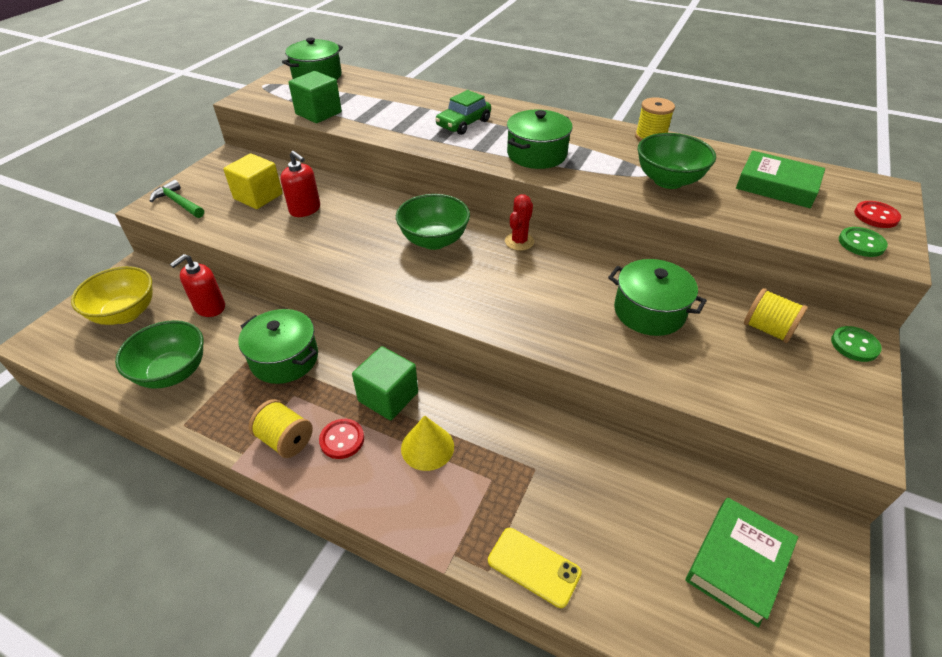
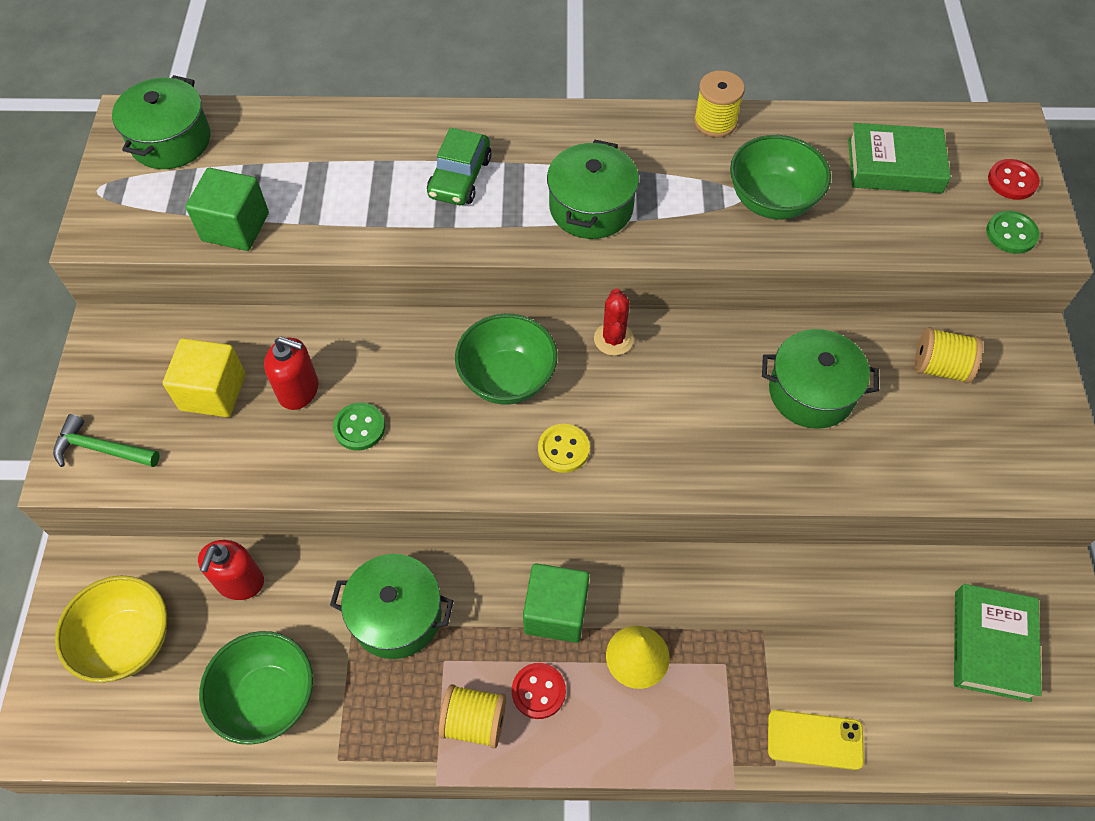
camera: 25 degrees left, 15 degrees up
green button [831,326,882,362] -> green button moved to [333,402,385,451]
none -> yellow button [538,424,590,473]

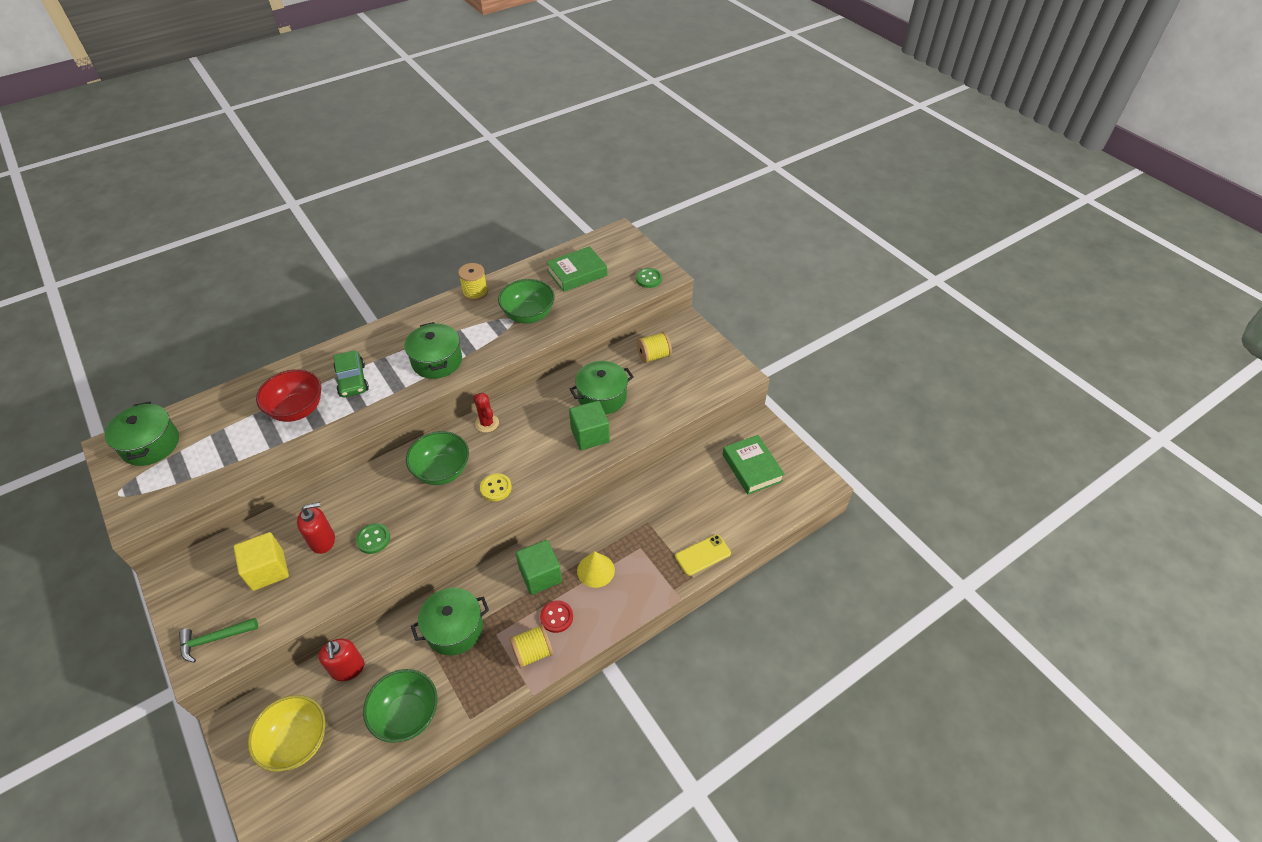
camera: 35 degrees left, 10 degrees down
green cube [186,168,269,251] -> green cube moved to [569,401,610,450]
red button [988,159,1040,200] -> none
none -> red bowl [256,369,321,422]

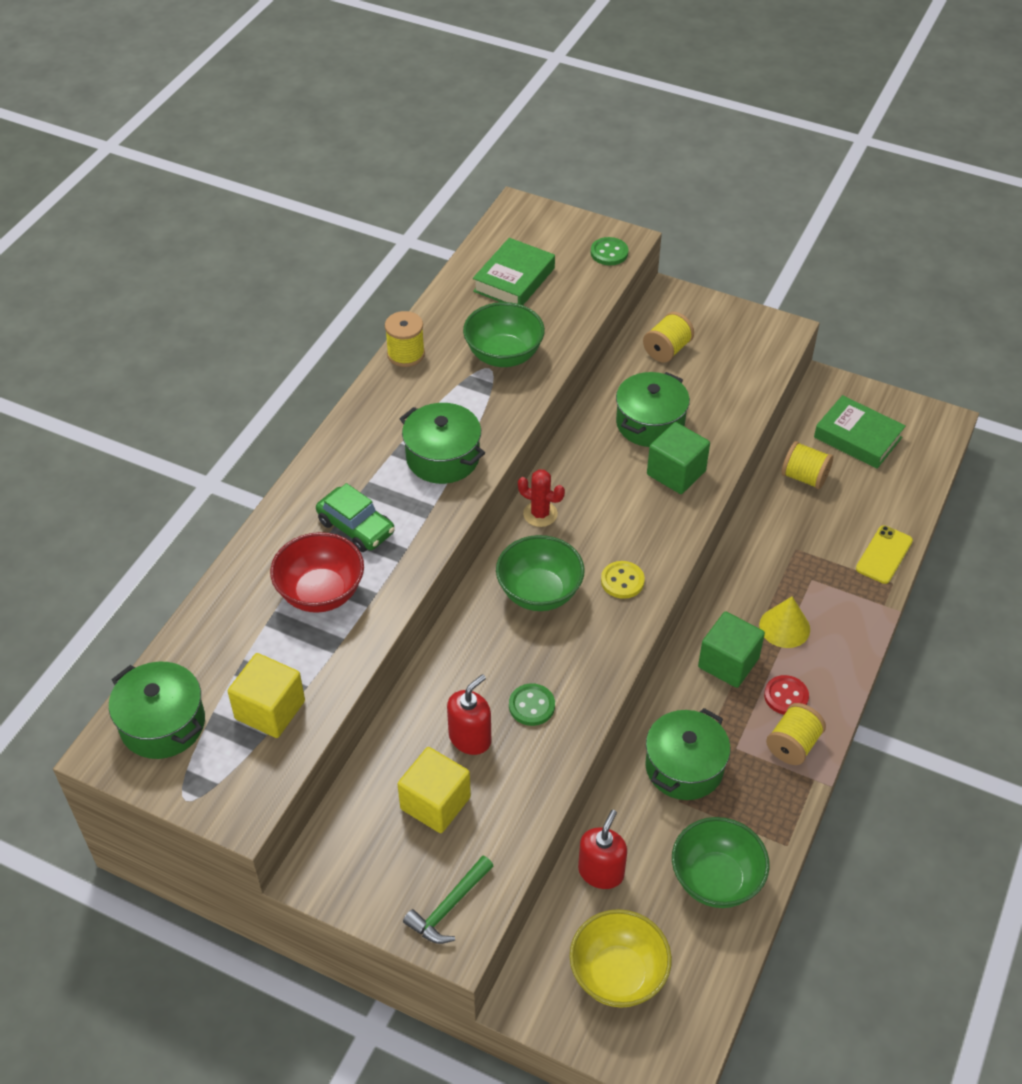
camera: 30 degrees left, 0 degrees up
red soap dispenser [319,638,364,681] -> red soap dispenser turned 105 degrees counterclockwise [578,810,627,889]
none -> yellow cube [228,653,305,738]
none -> yellow spool [781,441,833,489]

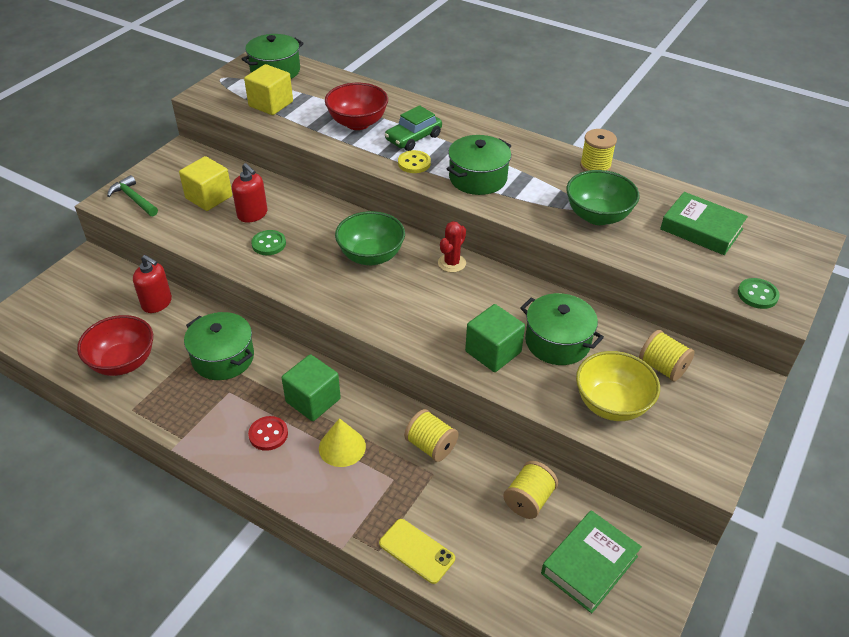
camera: 95 degrees right, 5 degrees down
yellow bowl [570,909,672,1008] -> yellow bowl moved to [576,351,660,421]
yellow button [601,561,645,599] -> yellow button moved to [398,150,431,173]
green bowl [672,817,770,908] -> red bowl [77,315,153,376]
yellow spool [766,703,826,765] -> yellow spool moved to [404,409,459,462]

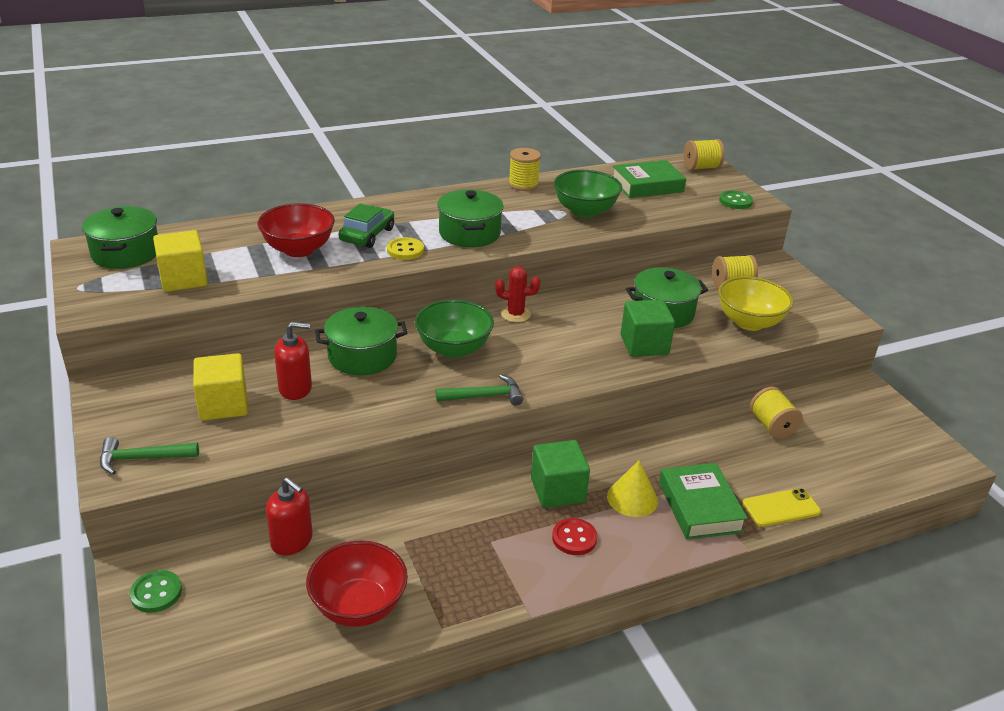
camera: 55 degrees left, 10 degrees down
red soap dispenser [133,255,172,313] -> red soap dispenser turned 60 degrees clockwise [266,477,313,555]
green pot [184,312,254,380] -> green pot moved to [315,306,407,375]
green button [251,230,286,255] -> green button moved to [130,570,182,613]
green car [385,105,442,151] -> green car turned 150 degrees counterclockwise [339,204,394,248]
yellow spool [404,409,459,462] -> yellow spool moved to [684,139,725,170]
red cactus [438,221,466,272] -> red cactus turned 60 degrees counterclockwise [495,266,540,323]
green book [541,510,642,613] -> green book moved to [659,463,748,540]
none -> green hammer [436,374,523,406]

